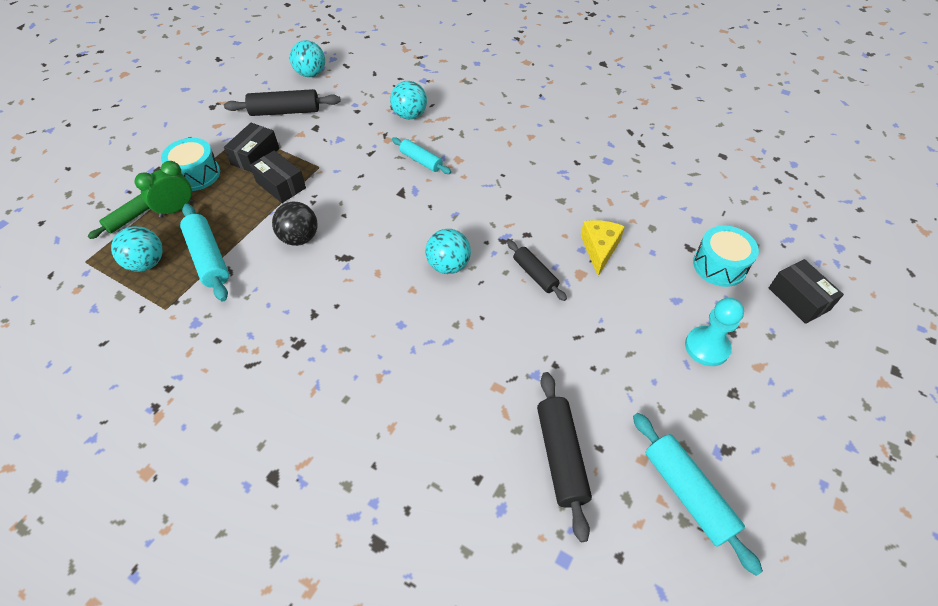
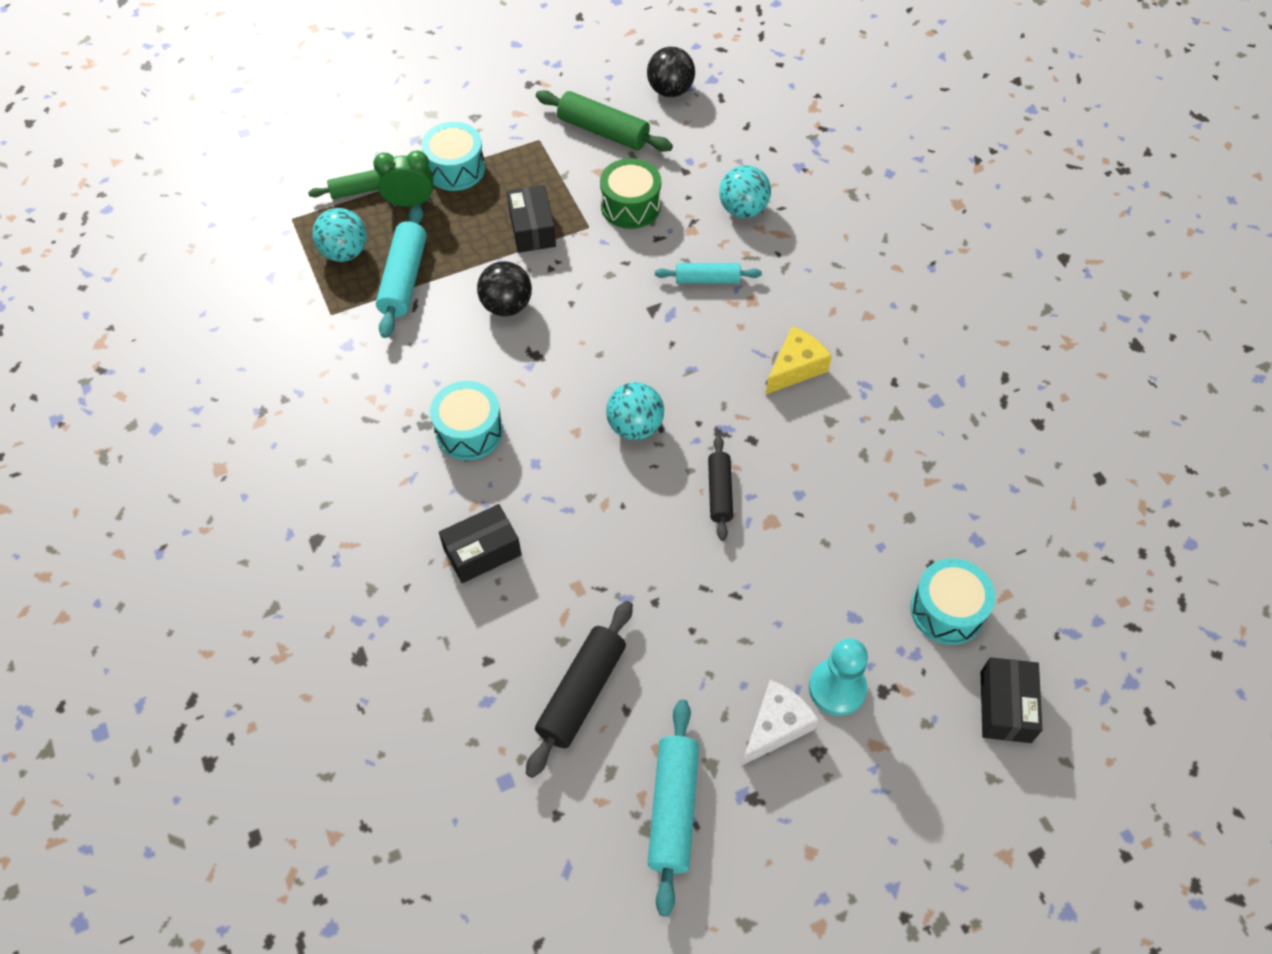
camera: 35 degrees right, 5 degrees up
black rolling pin [224,89,341,116] -> green rolling pin [536,90,673,152]
black box [224,123,279,172] -> black box moved to [439,504,522,583]
turquoise ball [290,40,325,77] -> black ball [647,47,695,97]
turquoise rolling pin [392,137,451,174] -> turquoise rolling pin turned 75 degrees counterclockwise [655,263,762,284]
yellow cheese [581,220,625,276] -> yellow cheese moved to [765,326,832,395]
none -> turquoise drum [430,381,503,460]
none -> green drum [600,158,661,229]
none -> white cheese [742,680,819,765]

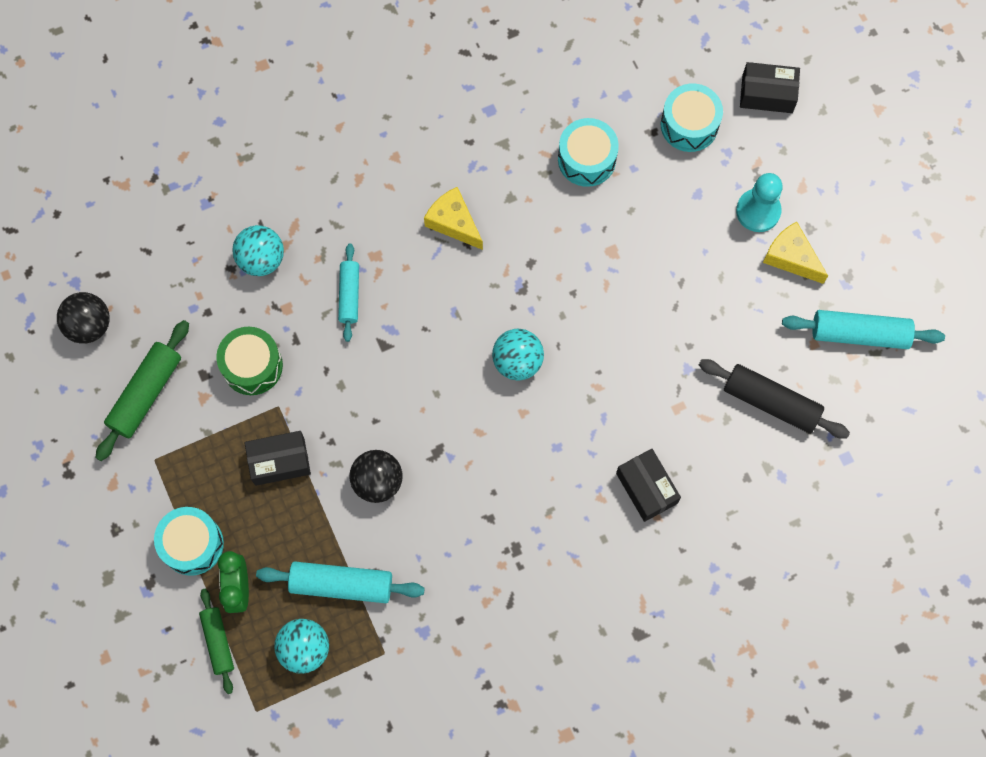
camera: 90 degrees left, 15 degrees up
turquoise drum [430,381,503,460] -> turquoise drum moved to [558,118,619,187]
black rolling pin [708,435,733,541] -> none
white cheese [742,680,819,765] -> yellow cheese [763,222,828,284]

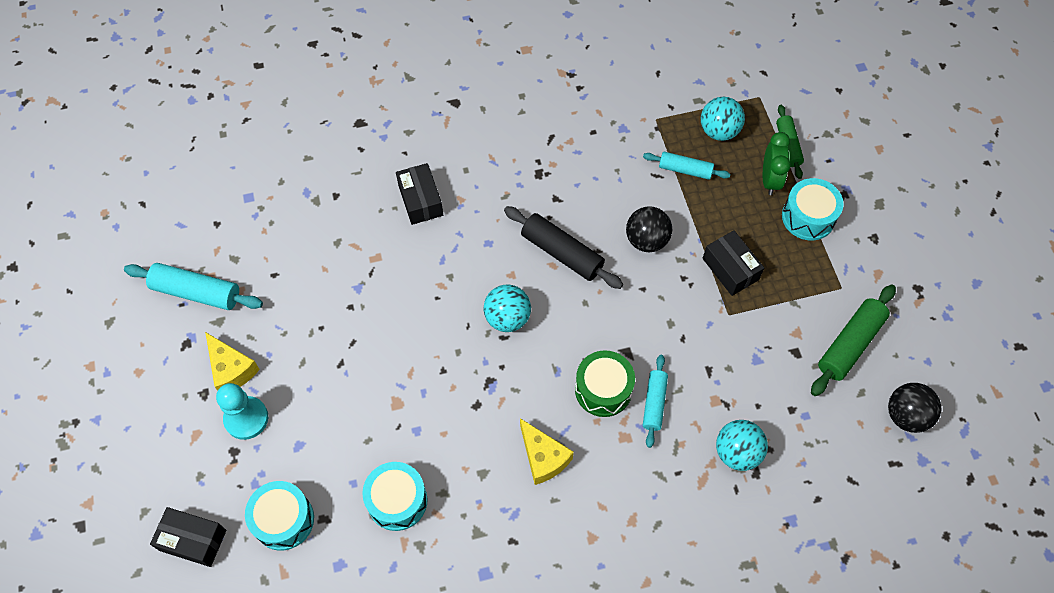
camera: 170 degrees left, 10 degrees down
green drum [216,327,283,395] -> green drum moved to [575,350,635,417]
black box [244,431,311,486] -> black box turned 60 degrees clockwise [703,230,764,296]
turquoise rolling pin [256,562,425,603] -> turquoise rolling pin [643,152,730,180], size x0.64
black rolling pin [699,359,850,439] -> black rolling pin moved to [504,206,623,289]

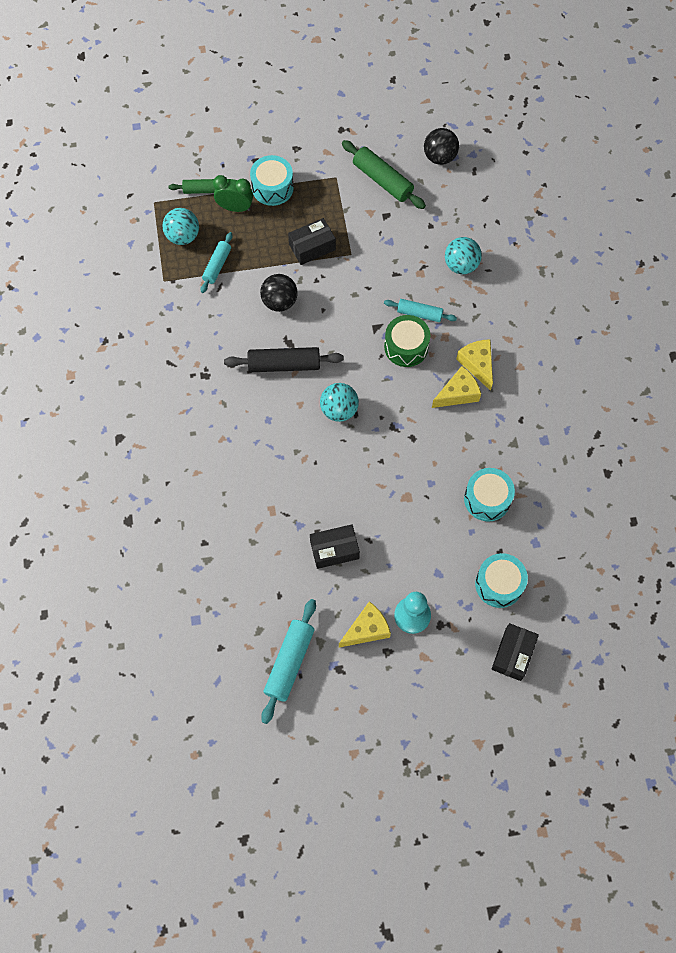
camera: 85 degrees left, 5 degrees up
black box [396,163,443,225] -> black box moved to [310,524,360,569]
black rolling pin [504,206,623,289] -> black rolling pin turned 45 degrees clockwise [224,347,344,372]
none -> yellow cheese [456,339,493,391]

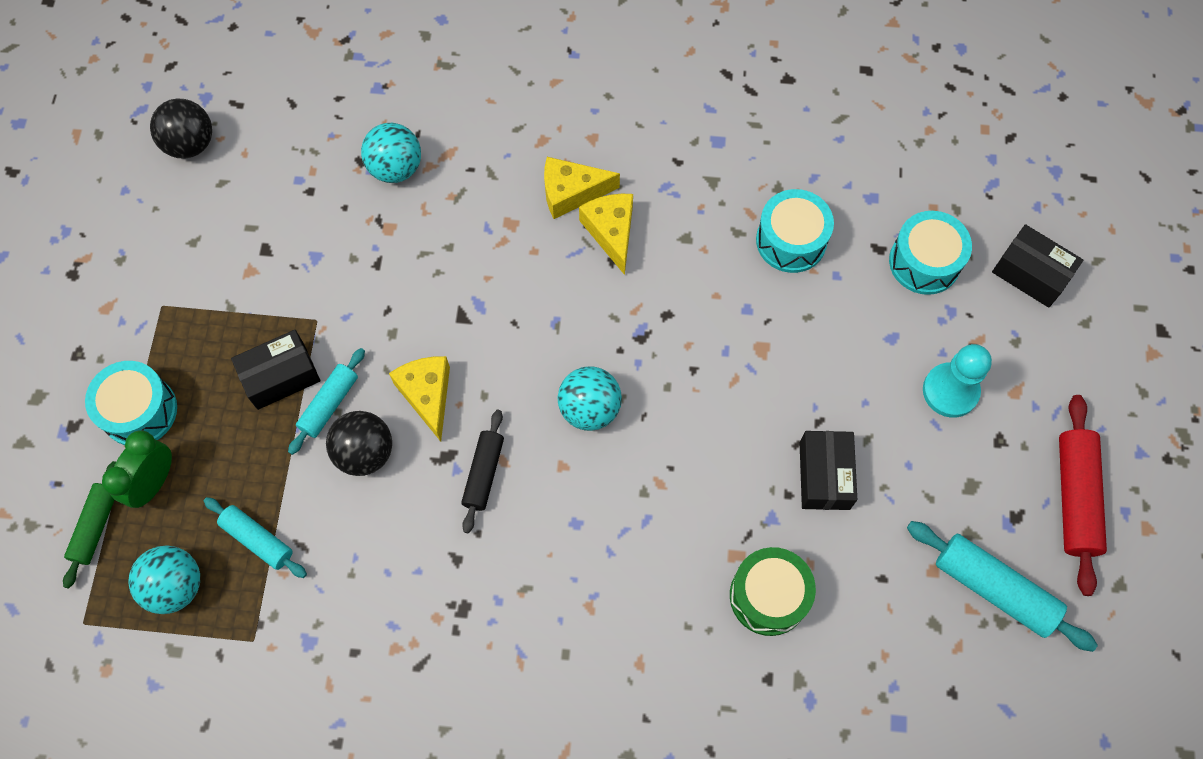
camera: 75 degrees left, 0 degrees up
black rolling pin [224,347,344,372] -> black rolling pin [461,410,504,533], size x0.64
black box [288,218,336,265] -> black box turned 75 degrees clockwise [231,330,321,410]
yellow cheese [339,601,391,648] -> yellow cheese moved to [389,356,450,442]
green rolling pin [342,140,426,209] -> none
turquoise rolling pin [384,299,457,322] -> turquoise rolling pin moved to [288,348,365,455]
green drum [384,315,430,367] -> green drum moved to [730,547,816,636]
none -> red rolling pin [1059,395,1107,596]

